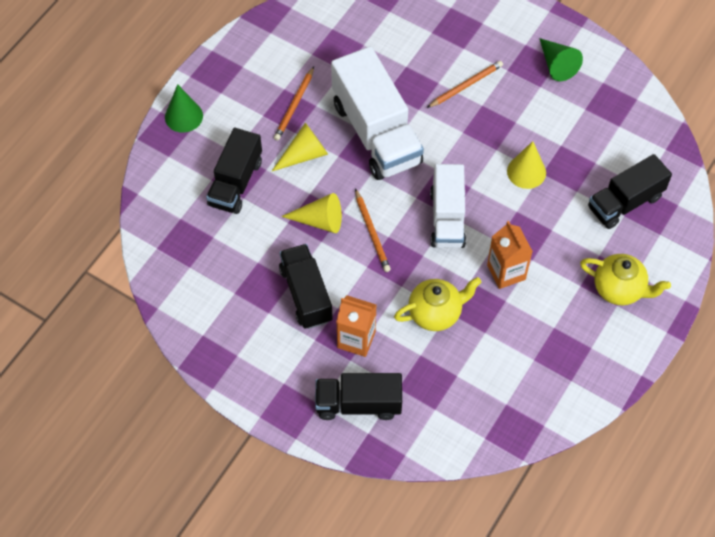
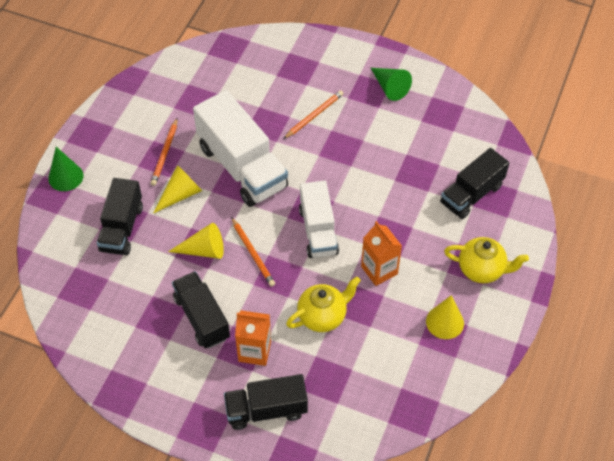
camera: 10 degrees left, 5 degrees down
yellow cone [507,141,546,189] -> yellow cone moved to [426,295,464,339]

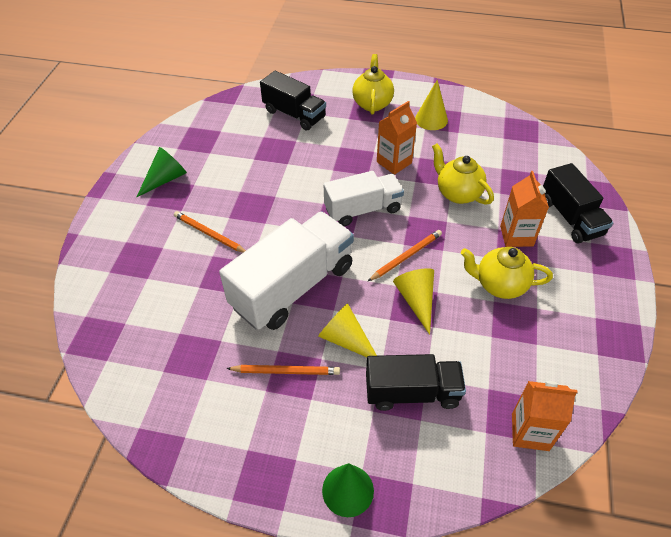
camera: 100 degrees left, 5 degrees down
black truck [172,271,230,348] -> yellow teapot [461,247,553,299]
none -> orange carton [512,381,577,451]

